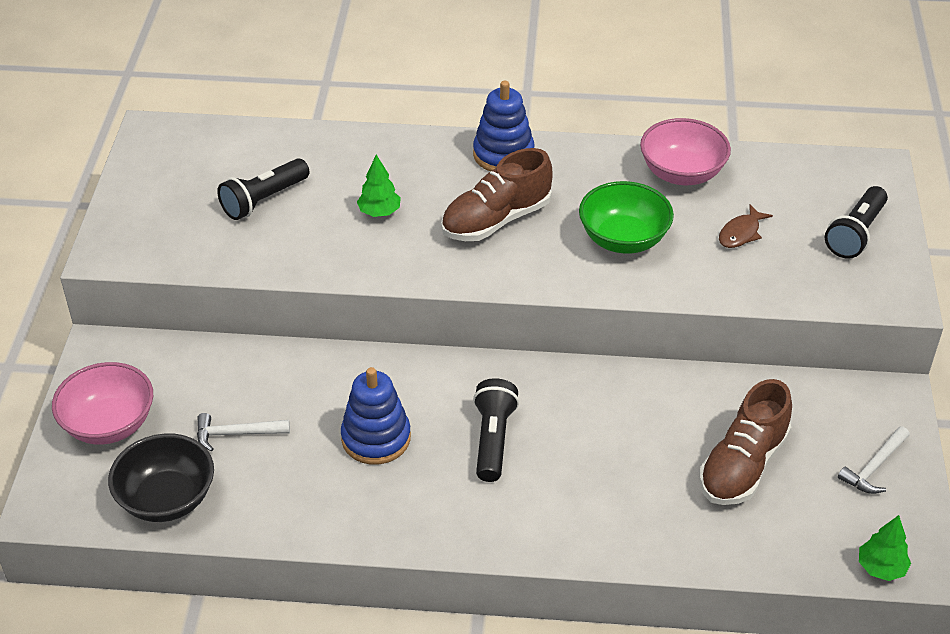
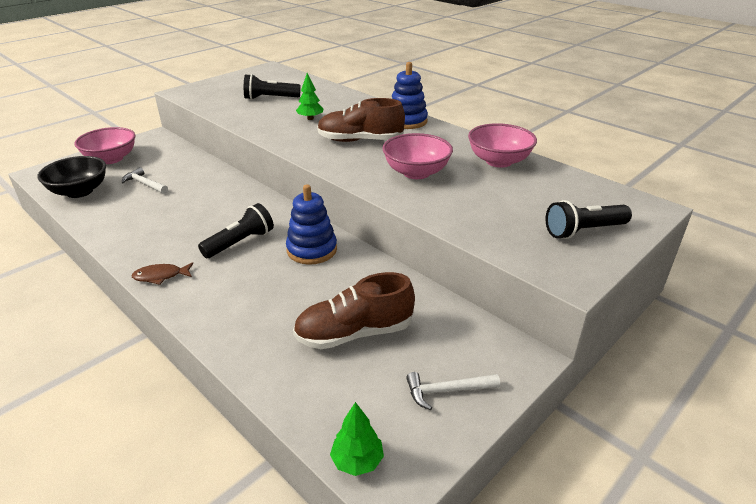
camera: 40 degrees right, 10 degrees down
blue stacking toy [341,367,411,465] -> blue stacking toy moved to [286,184,337,265]
green bowl [579,181,674,254] -> pink bowl [382,133,453,179]
brown fish [719,205,773,248] -> brown fish moved to [131,262,193,285]

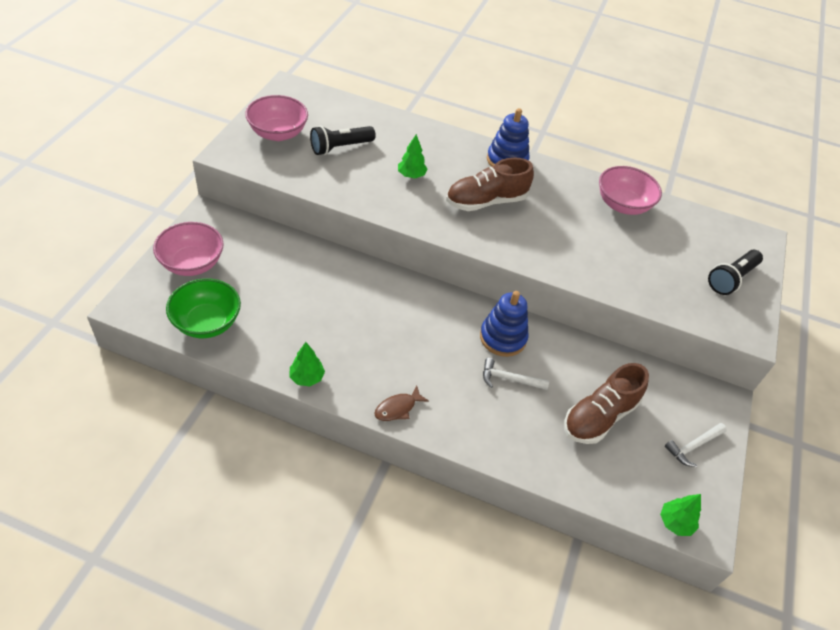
camera: 30 degrees left, 15 degrees up
black bowl [37,156,106,198] -> green bowl [166,278,241,338]
white hammer [122,167,168,194] -> white hammer moved to [483,358,549,390]
black flashlight [198,203,274,258] -> none
pink bowl [382,133,453,179] -> pink bowl moved to [245,95,308,141]
none -> green tree [289,342,325,386]

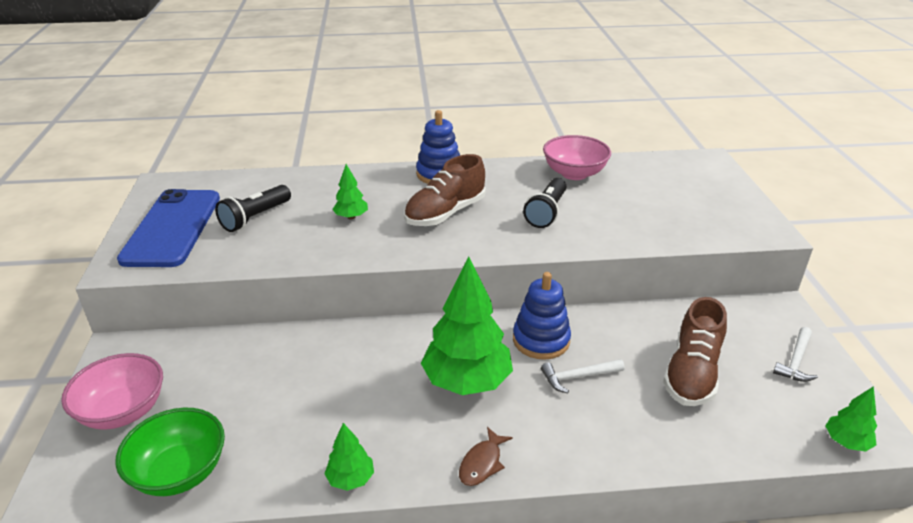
camera: 20 degrees left, 15 degrees down
pink bowl [245,95,308,141] -> blue phone [117,189,220,267]
black flashlight [708,250,763,295] -> black flashlight moved to [523,178,566,228]
none -> green tree [421,256,513,395]

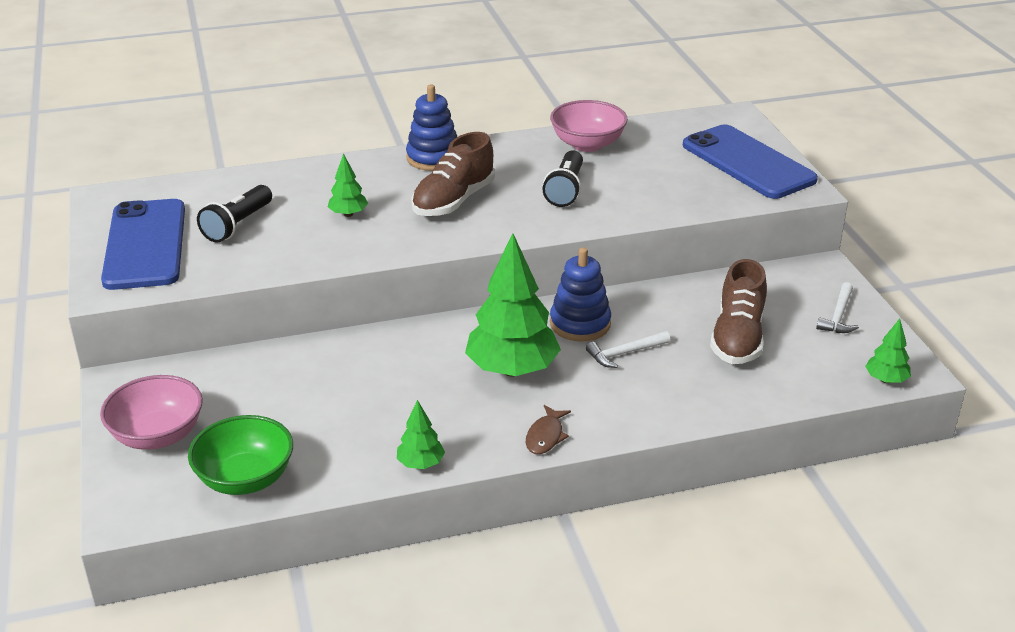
camera: 10 degrees left, 0 degrees up
none -> blue phone [683,125,818,199]

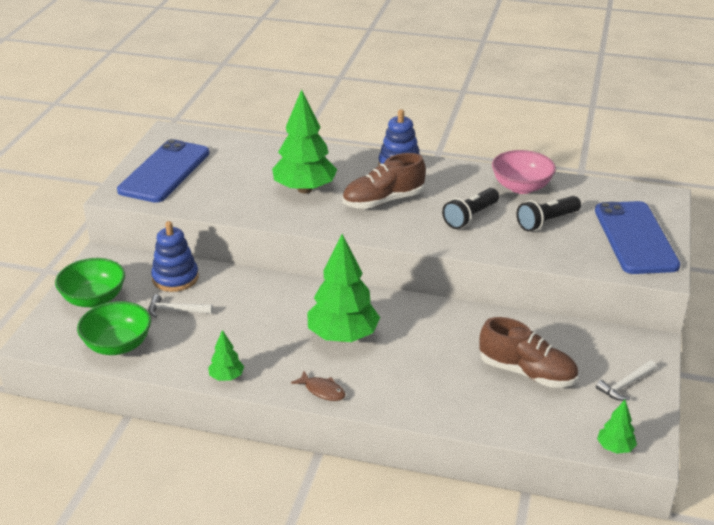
camera: 30 degrees right, 0 degrees up
pink bowl [100,375,203,450] -> green bowl [55,258,125,308]
black flashlight [197,185,272,243] -> black flashlight moved to [516,196,581,231]
green tree [328,153,368,217] -> green tree [272,89,337,193], size x2.13
brown fish [526,405,571,454] -> brown fish turned 105 degrees counterclockwise [291,371,346,401]
blue stacking toy [550,247,611,342] -> blue stacking toy moved to [151,221,199,292]
white hammer [586,331,670,368] -> white hammer moved to [148,294,213,318]
brown shoe [710,259,767,364] -> brown shoe turned 105 degrees counterclockwise [479,317,578,388]

